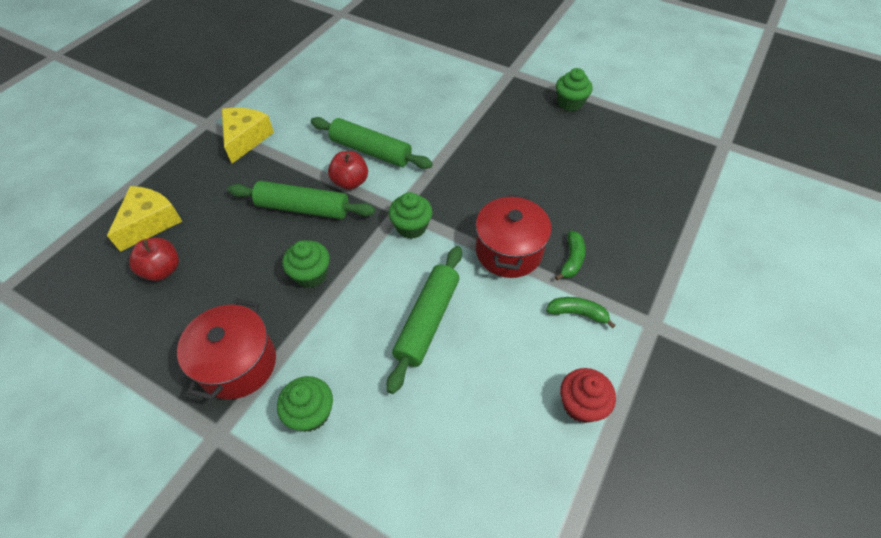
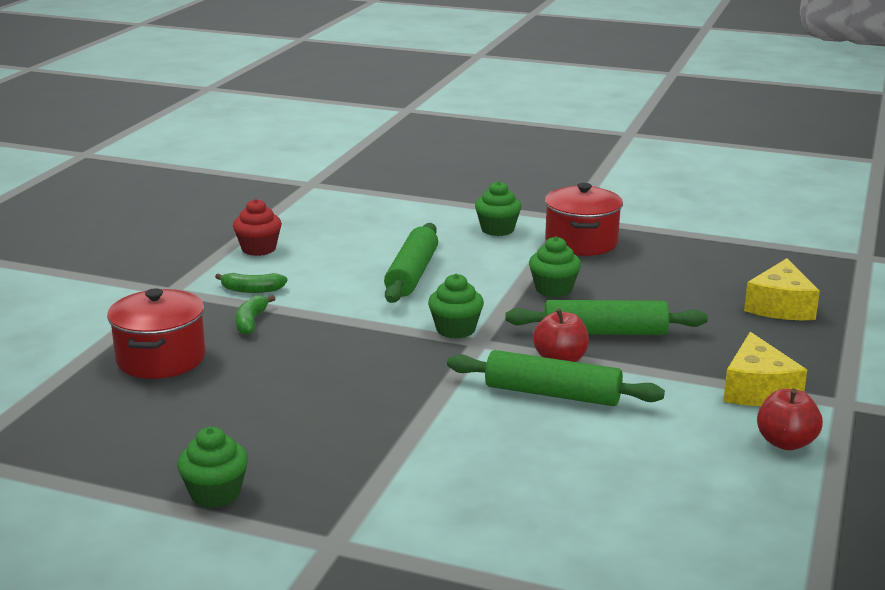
camera: 170 degrees right, 30 degrees down
red apple [129,238,179,281] -> red apple moved to [757,388,823,450]
red pot [476,194,552,278] -> red pot moved to [107,288,206,379]

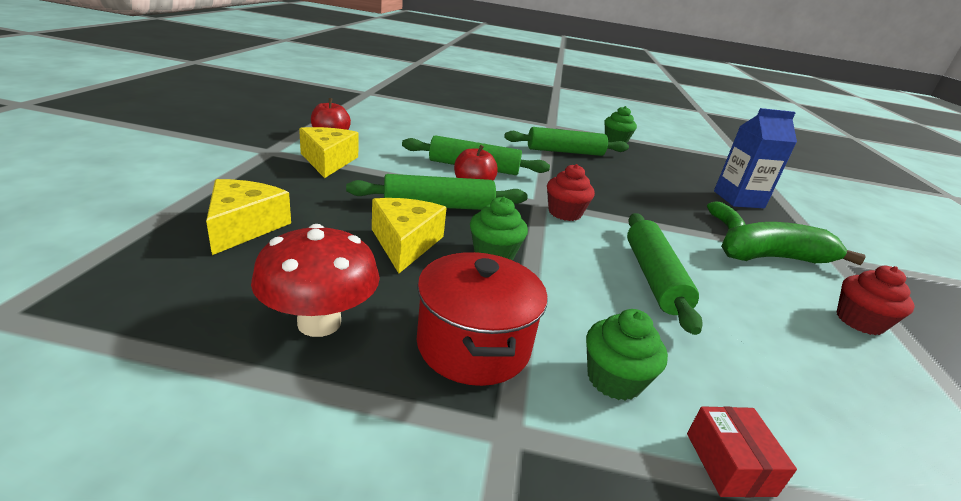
camera: 165 degrees right, 5 degrees up
red pot [107,288,206,379] -> blue carton [714,108,797,208]
green banana [215,273,287,293] -> green banana [721,222,865,265], size x2.03
green cupcake [428,274,484,339] -> red cupcake [547,164,595,221]
none -> red mushroom [251,224,380,337]
none -> yellow cheese [372,198,447,273]
none -> green rolling pin [504,127,629,156]
none -> red box [687,406,797,497]

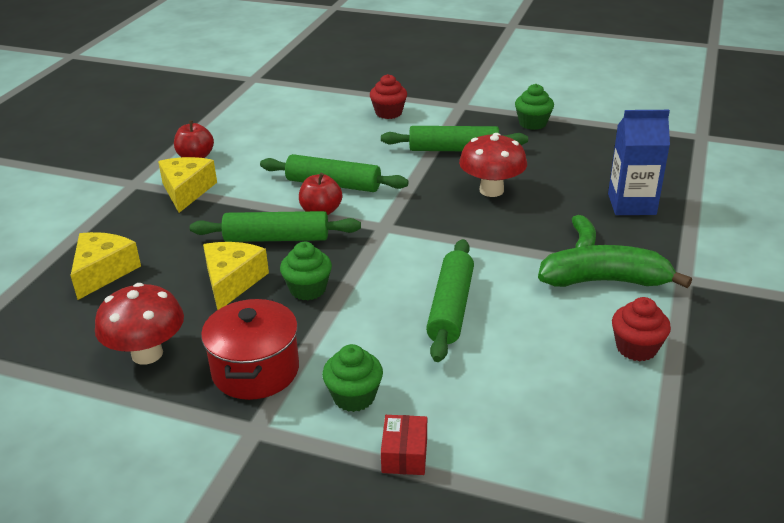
camera: 15 degrees right, 5 degrees up
red cupcake [547,164,595,221] -> red cupcake moved to [370,74,407,119]
none -> red mushroom [459,133,527,197]

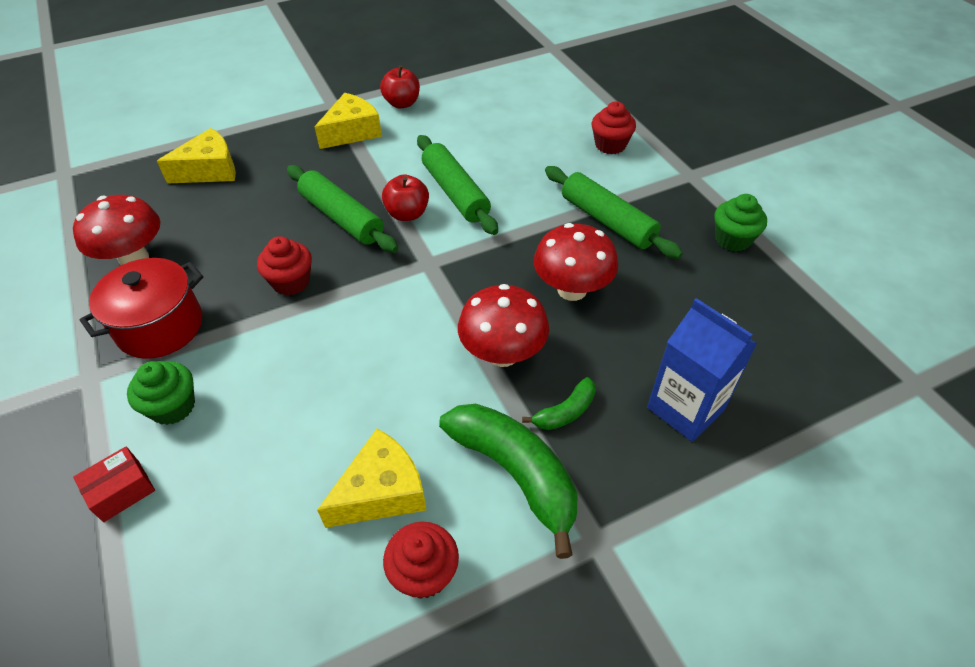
camera: 45 degrees right, 15 degrees up
yellow cheese [203,242,269,310] -> yellow cheese moved to [317,429,427,528]
green cupcake [280,242,332,300] -> red cupcake [257,236,312,295]
green rolling pin [426,239,474,362] -> none
none -> red mushroom [458,284,549,367]

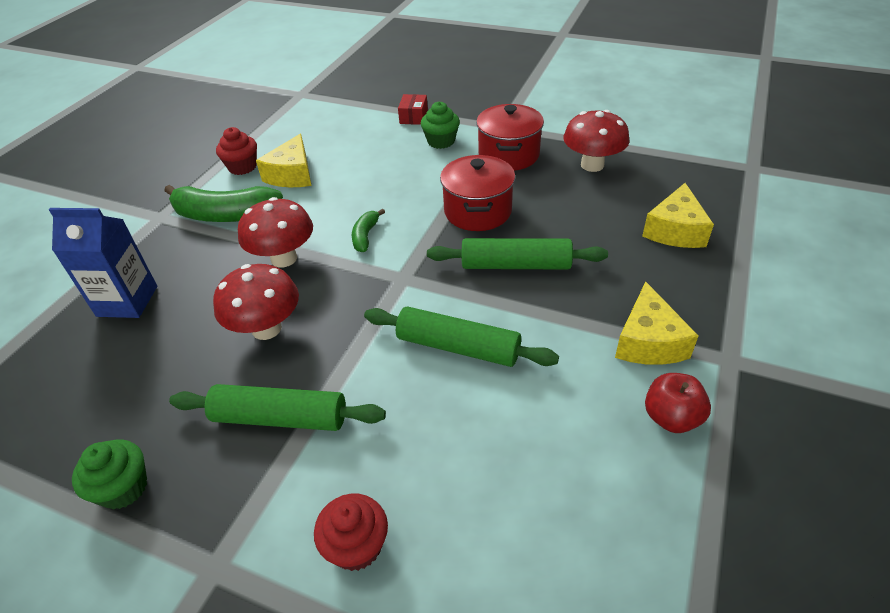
camera: 140 degrees right, 5 degrees down
red cupcake [257,236,312,295] -> red pot [440,155,515,231]
red apple [382,174,429,221] -> none
green banana [522,377,596,430] -> green banana moved to [352,209,385,252]

